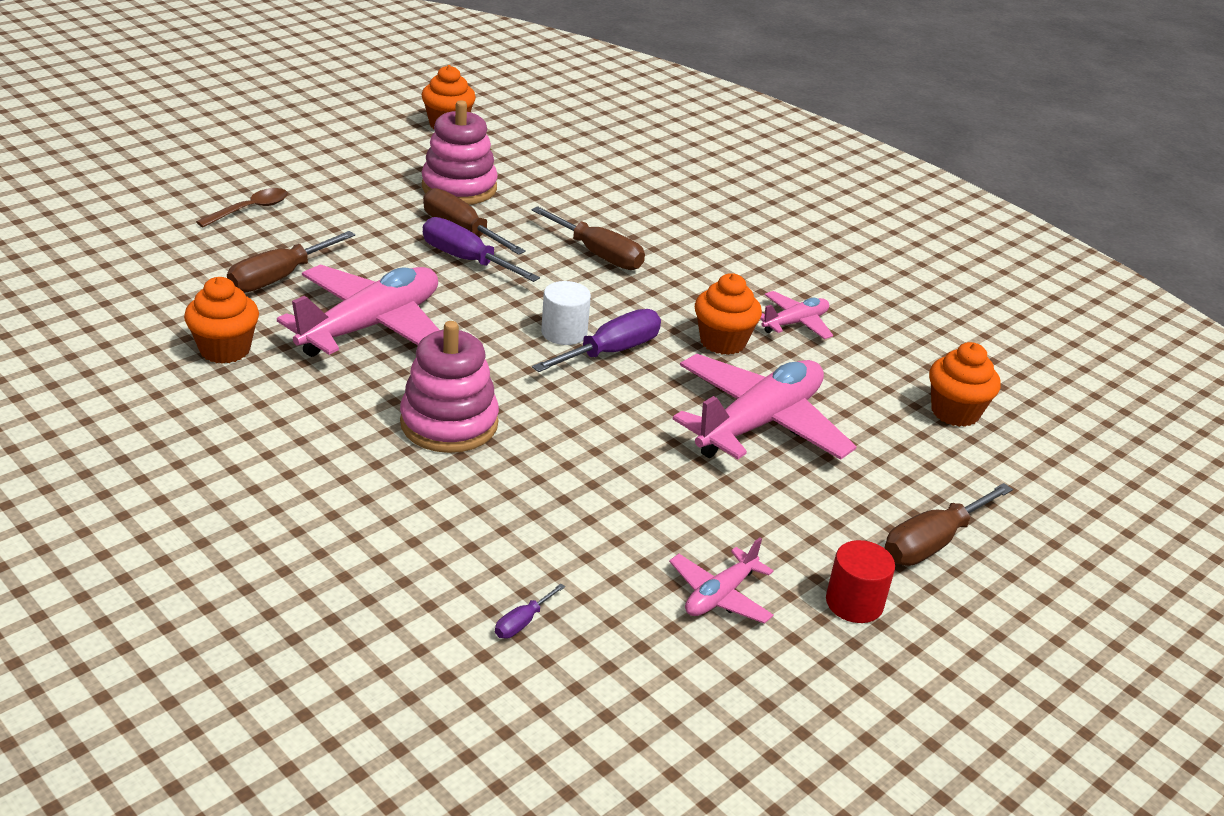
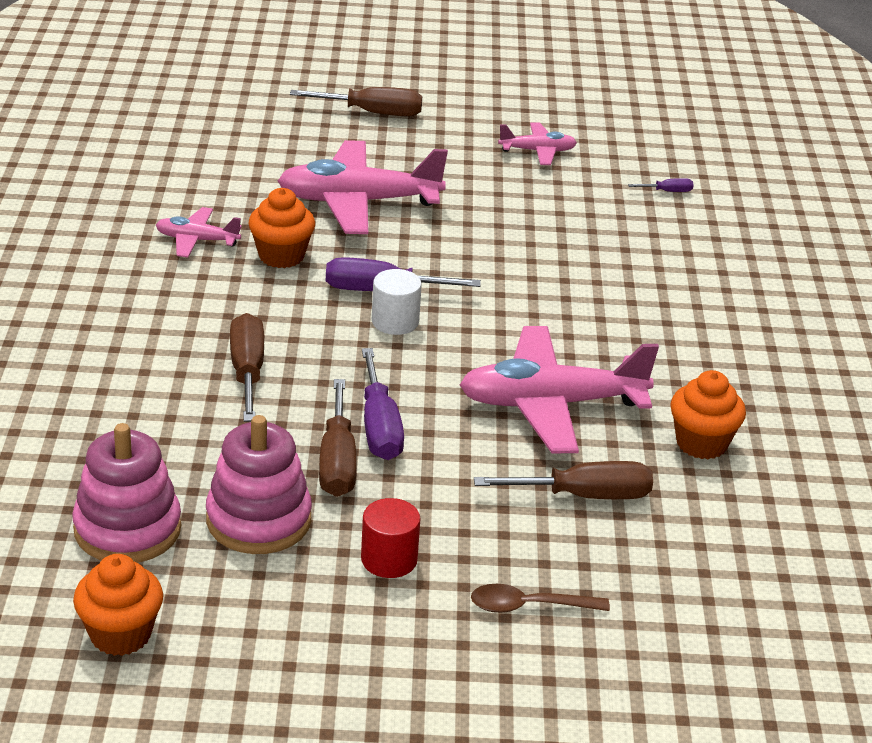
camera: 135 degrees left, 0 degrees up
pink stacking toy [400,321,499,453] -> pink stacking toy moved to [72,423,181,563]
red cylinder [826,540,895,623] -> red cylinder moved to [361,498,420,578]
orange cupcake [929,342,1001,427] -> none

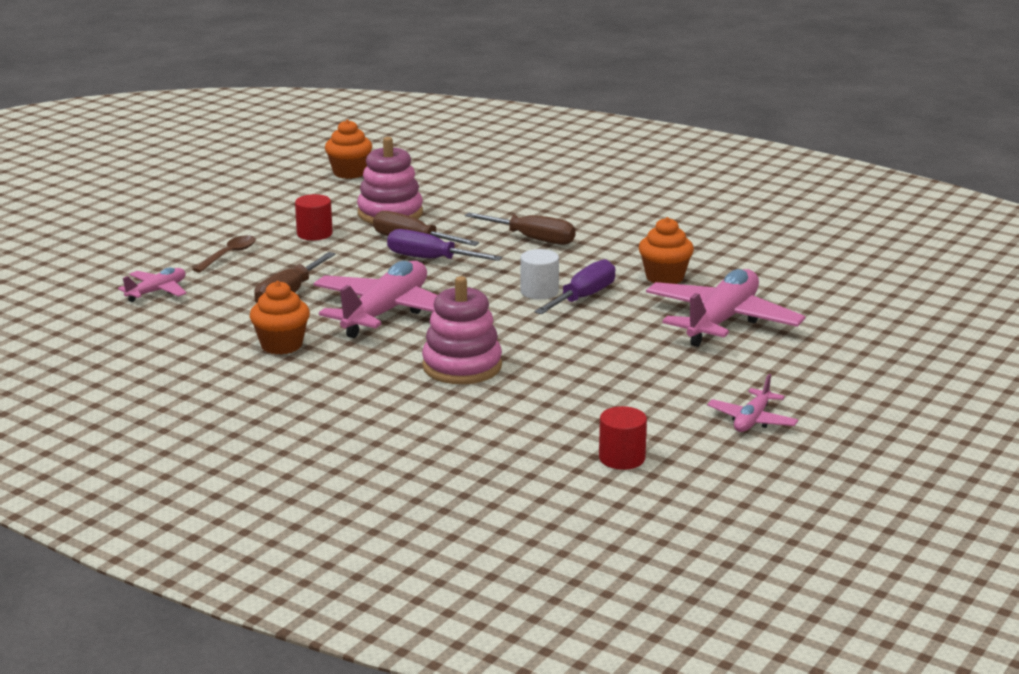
camera: 125 degrees right, 10 degrees down
pink stacking toy [72,423,181,563] -> pink stacking toy moved to [422,276,502,384]
pink plane [156,207,242,257] -> pink plane moved to [118,267,186,302]
brown screwdriver [290,87,422,117] -> none
purple screwdriver [628,178,693,192] -> red cylinder [599,406,647,470]

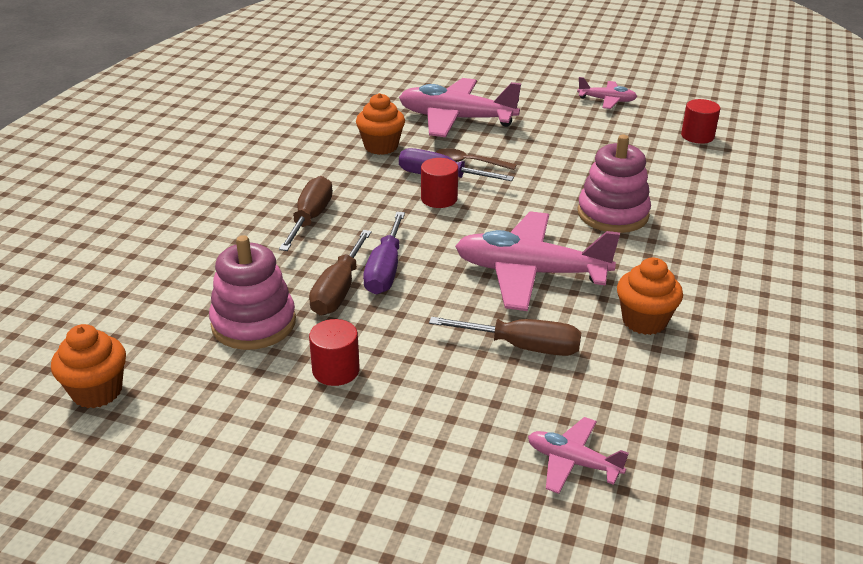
camera: 105 degrees left, 10 degrees up
brown spoon [192,235,256,273] -> brown spoon moved to [436,148,517,170]
white cylinder [520,249,559,299] -> red cylinder [421,158,458,208]

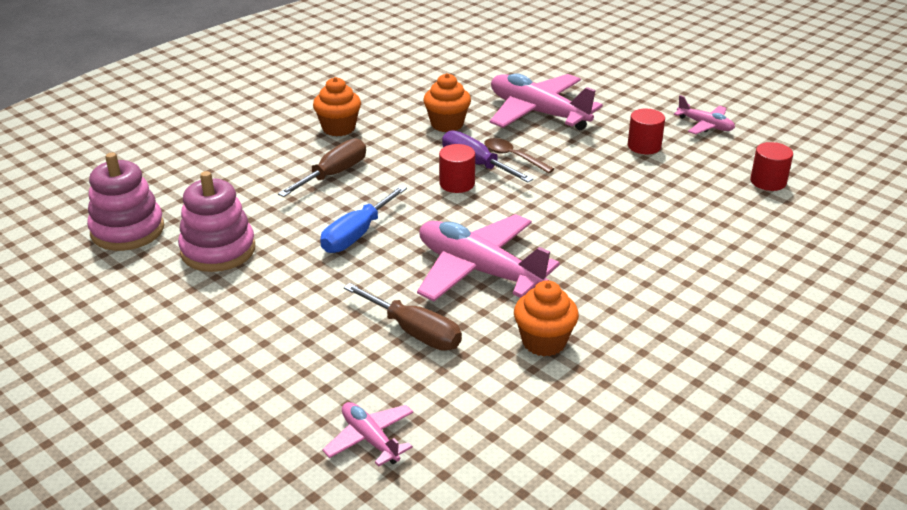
camera: 25 degrees right, 0 degrees up
orange cupcake [51,324,126,408] -> orange cupcake moved to [313,77,361,136]
brown screwdriver [309,230,372,315] -> none
red cylinder [309,319,360,386] -> red cylinder moved to [628,109,665,154]
purple screwdriver [363,212,405,295] -> blue screwdriver [320,186,407,253]
pink stacking toy [577,135,651,233] -> pink stacking toy moved to [87,153,164,251]

